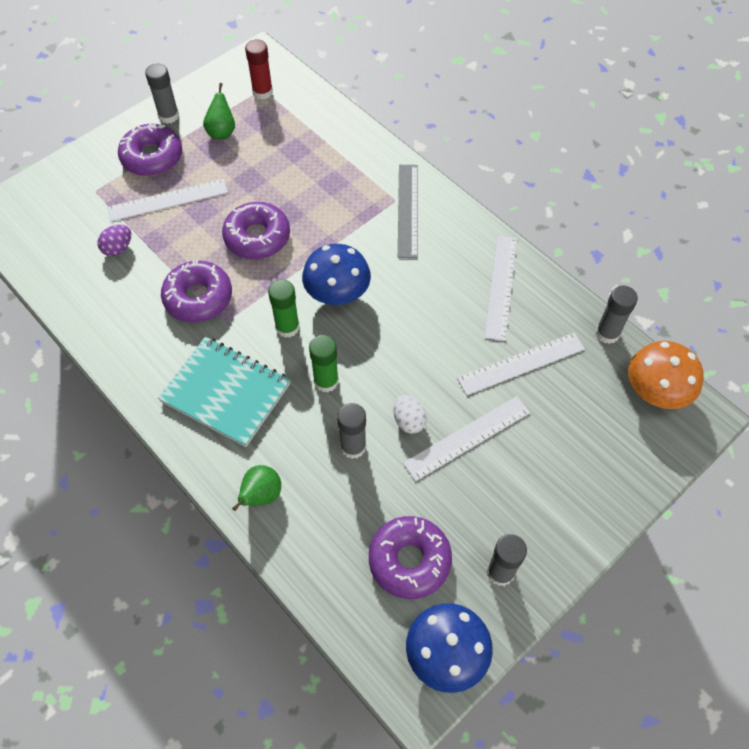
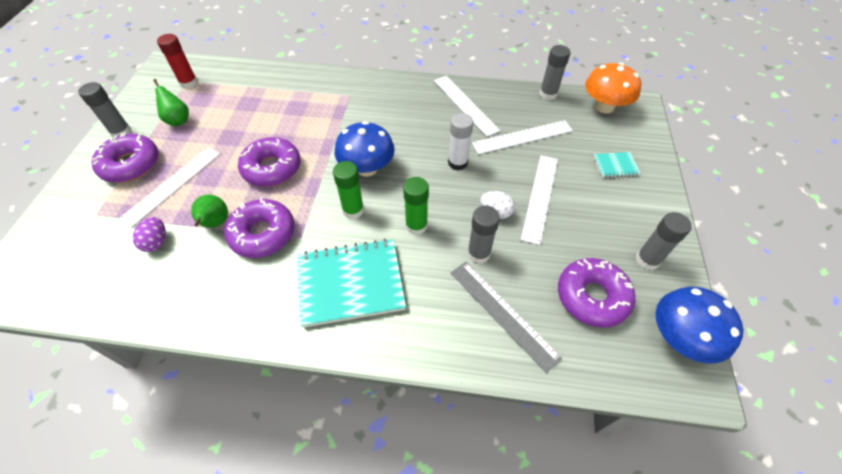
camera: 40 degrees left, 5 degrees down
green pear [232,465,281,511] -> green pear moved to [191,195,228,228]
grey ruler [398,165,418,259] -> grey ruler moved to [451,262,562,373]
white ruler [457,333,585,395] -> white ruler turned 45 degrees clockwise [472,120,573,154]
none -> white glue stick [448,113,473,170]
none -> turquoise notebook [593,152,641,178]

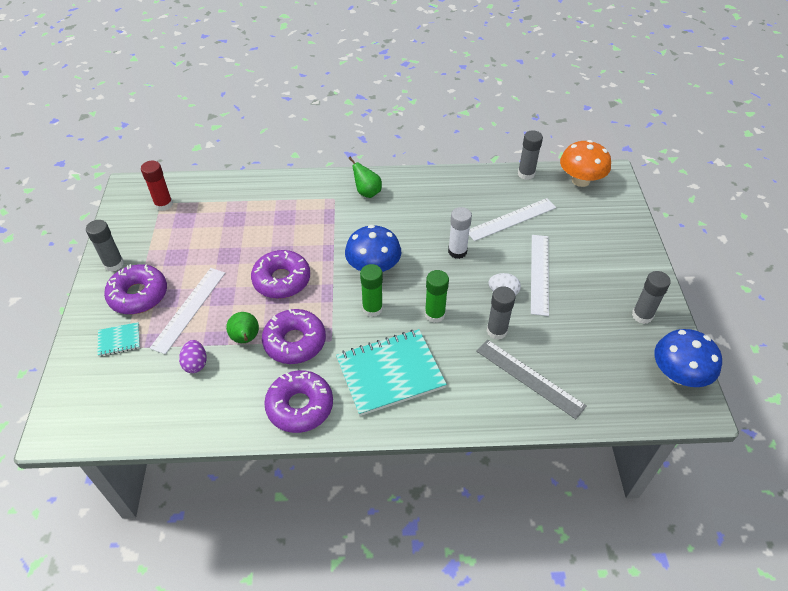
camera: 10 degrees left, 5 degrees down
green pear [153,79,189,126] -> green pear moved to [348,157,382,198]
white ruler [434,76,500,137] -> none
purple donut [558,258,635,328] -> purple donut moved to [264,370,333,433]
turquoise notebook [593,152,641,178] -> turquoise notebook moved to [98,322,140,356]

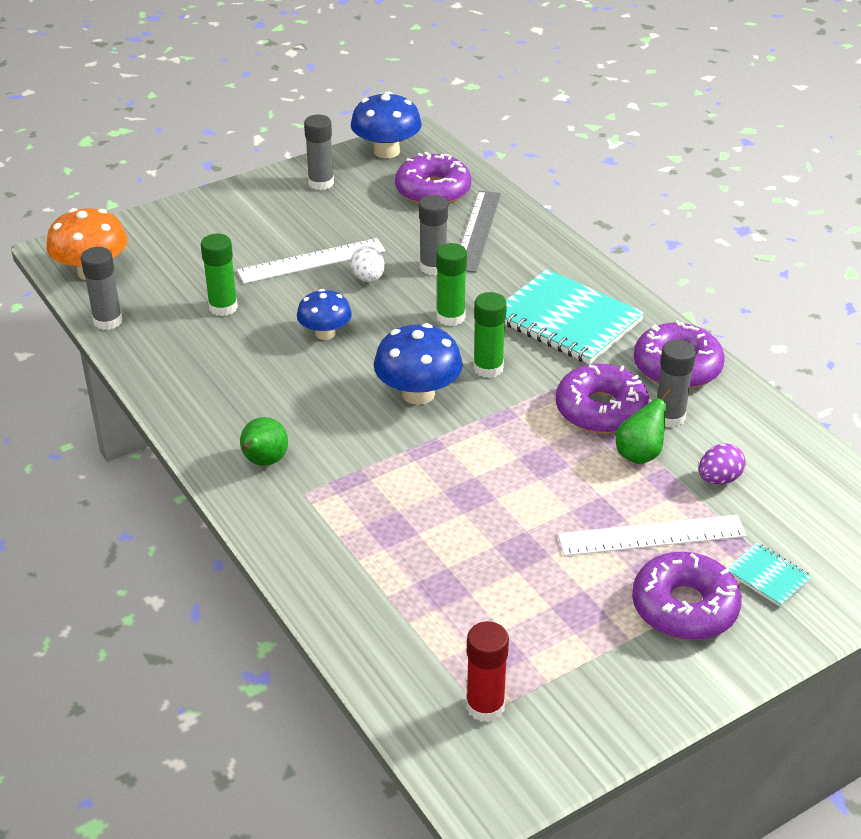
camera: 120 degrees left, 10 degrees down
grey glue stick [86,220,124,272] -> grey glue stick moved to [657,340,696,428]
purple donut [251,250,310,299] -> purple donut moved to [395,152,471,204]
white glue stick [448,207,472,259] -> blue mushroom [297,289,352,340]
white ruler [469,198,556,241] -> green glue stick [201,234,238,316]

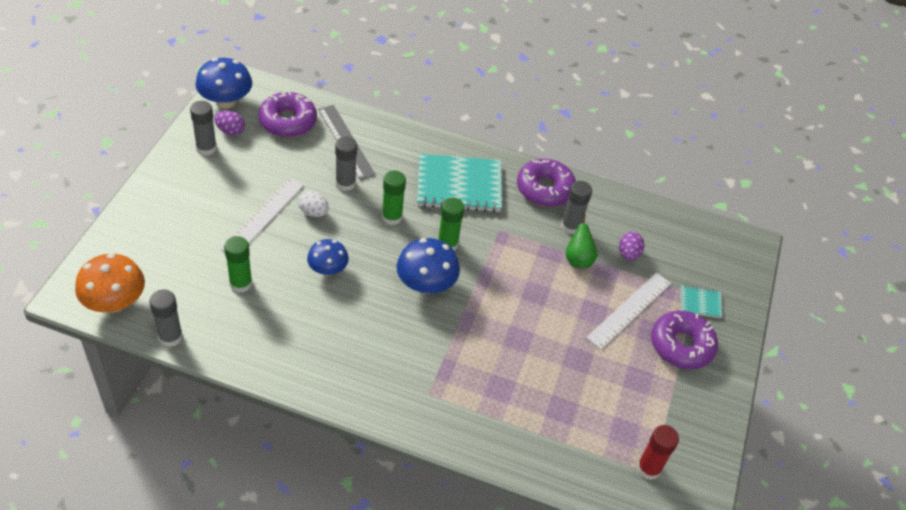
camera: 45 degrees left, 10 degrees up
green pear [240,417,288,466] -> none
purple donut [556,364,649,434] -> none
none -> purple egg [214,110,245,136]

